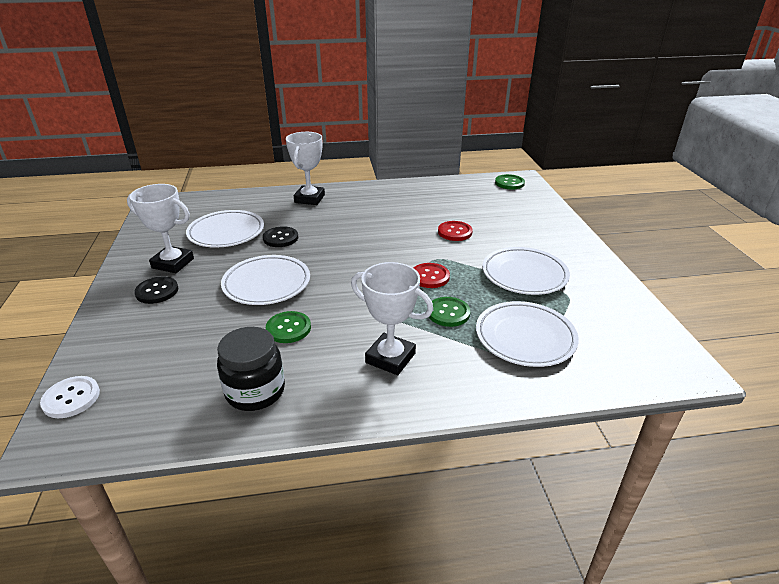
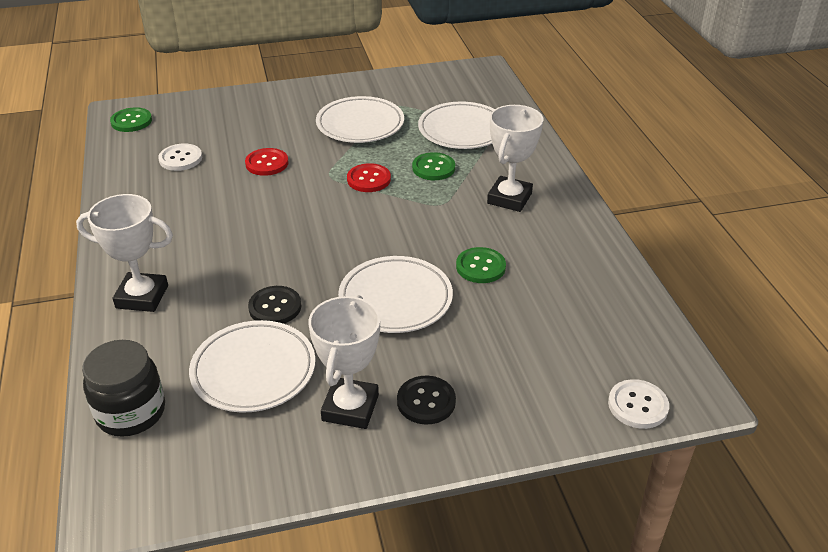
camera: 95 degrees left, 5 degrees up
black jar [217,327,285,411] -> black jar moved to [82,340,165,437]
none -> white button [158,143,202,171]

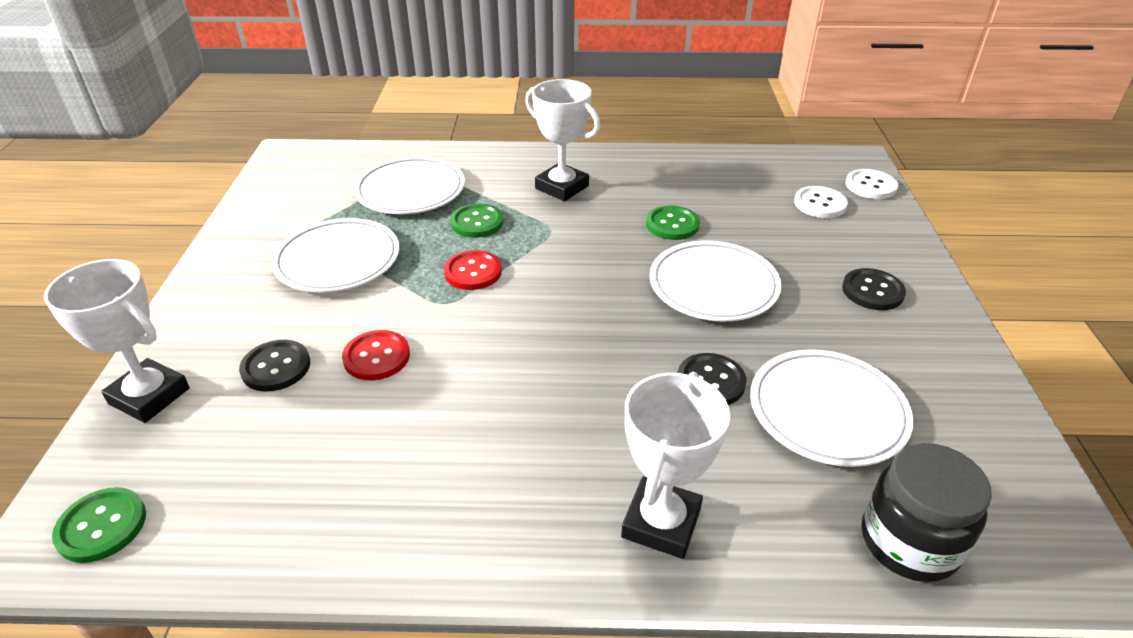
camera: 75 degrees left, 0 degrees up
white button [158,143,202,171] -> white button moved to [794,186,848,218]
white trophy [308,295,380,429] -> white trophy moved to [44,259,190,423]
none -> black button [239,340,310,392]

